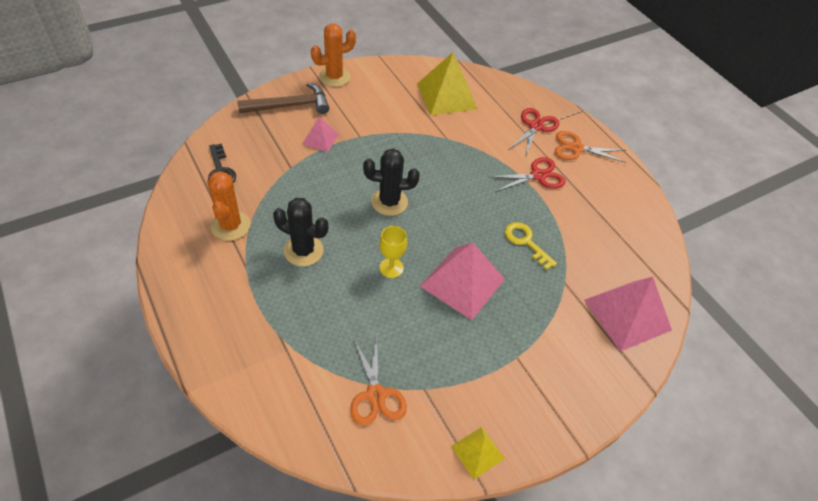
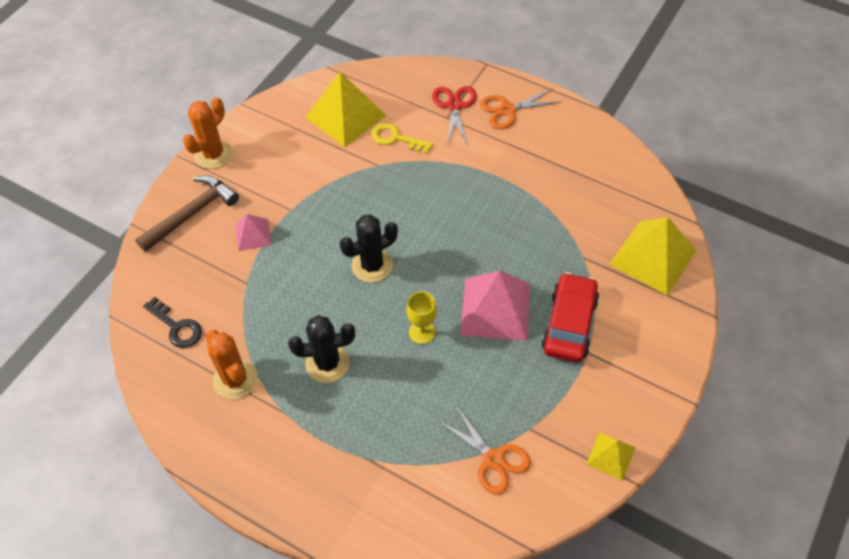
camera: 25 degrees left, 5 degrees up
red scissors [489,157,565,192] -> none
yellow key [505,222,557,270] -> yellow key moved to [371,123,433,154]
pink pyramid [585,277,672,351] -> yellow pyramid [610,217,696,296]
none -> red car [541,272,599,362]

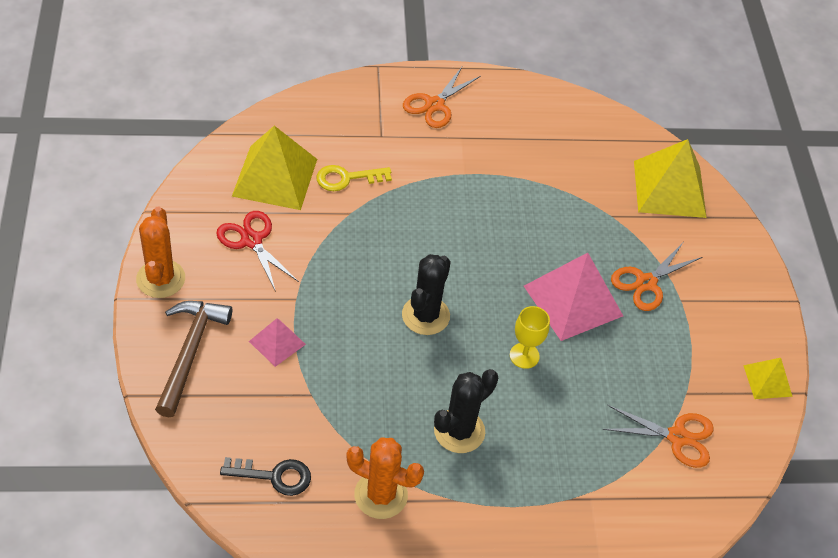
camera: 40 degrees left, 5 degrees down
red scissors [432,86,477,146] -> red scissors moved to [216,211,299,292]
red car [541,272,599,362] -> orange scissors [611,243,702,311]

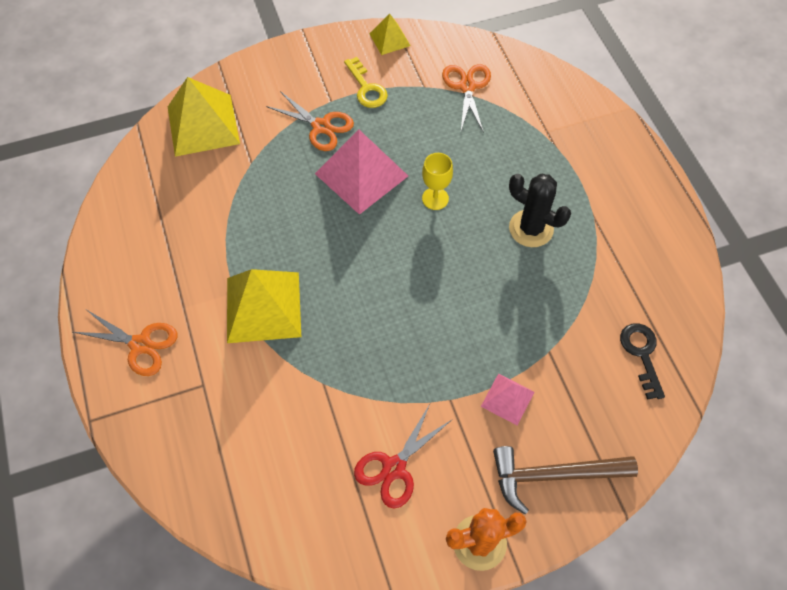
camera: 100 degrees left, 10 degrees up
yellow pyramid [232,126,317,210] -> yellow pyramid moved to [227,269,301,343]
yellow key [317,165,392,191] -> yellow key moved to [344,57,388,108]
orange cactus [346,437,424,519] -> none
black cactus [402,254,451,335] -> none

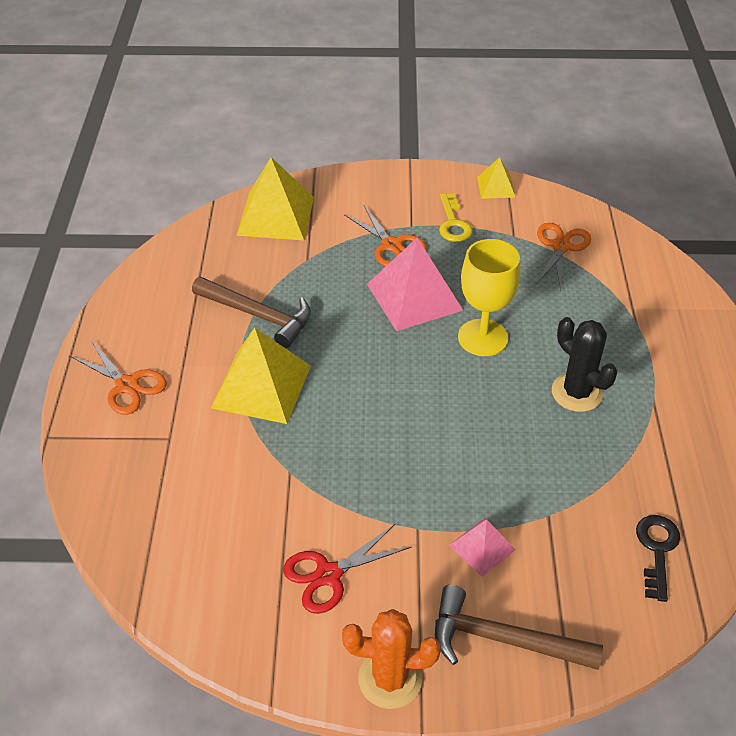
camera: 20 degrees right, 15 degrees down
yellow goblet [422,153,453,210] -> yellow goblet [458,239,520,356], size x1.68
none -> brown hammer [192,277,311,348]

